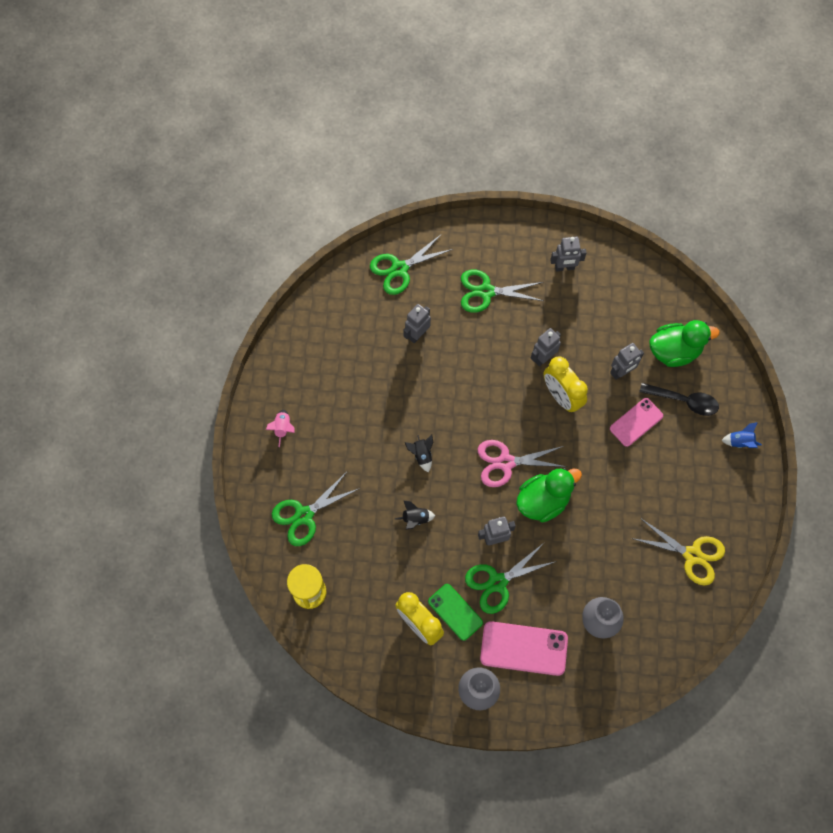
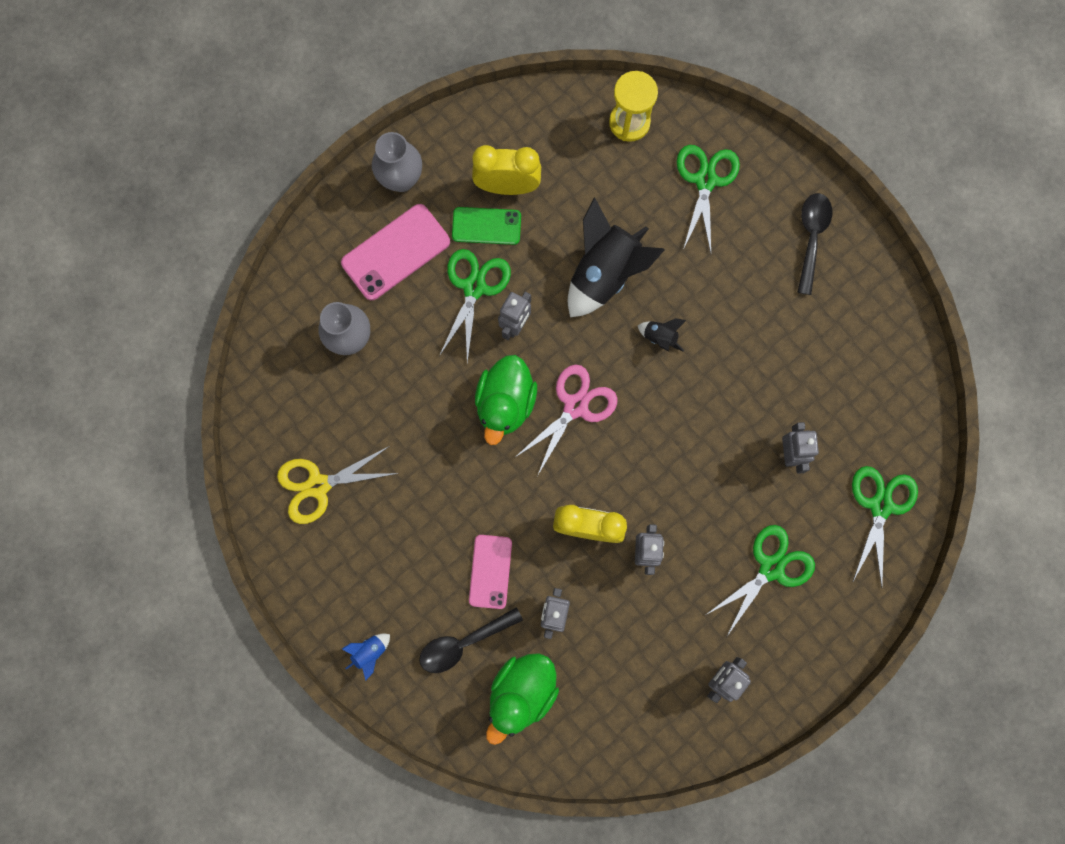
camera: 135 degrees right, 10 degrees up
pink rocket [266,410,294,447] -> black spoon [797,193,832,295]
black rocket [395,500,435,530] -> black rocket [567,197,665,317], size x2.32

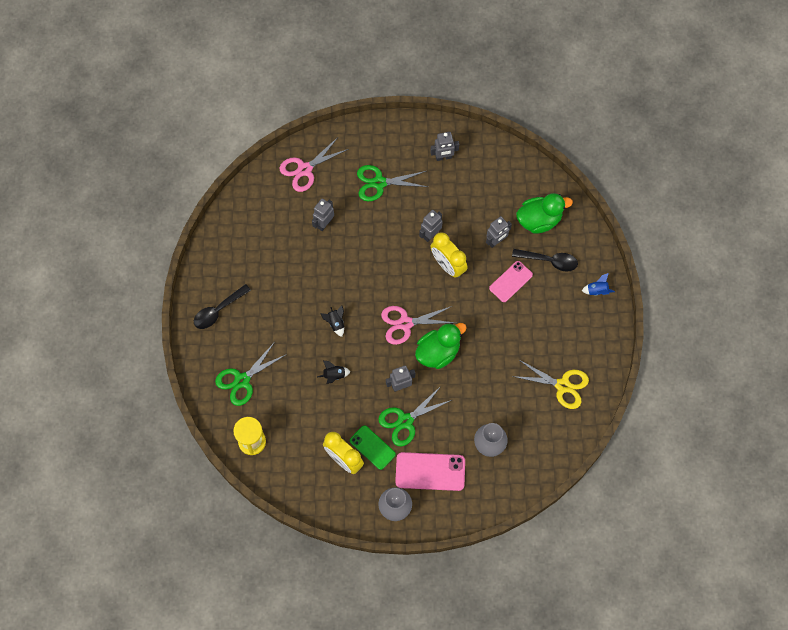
camera: 140 degrees left, 10 degrees down
black rocket [567,197,665,317] -> black rocket [317,361,350,384], size x0.43
green scissors [852,466,918,587] -> pink scissors [279,137,348,192]

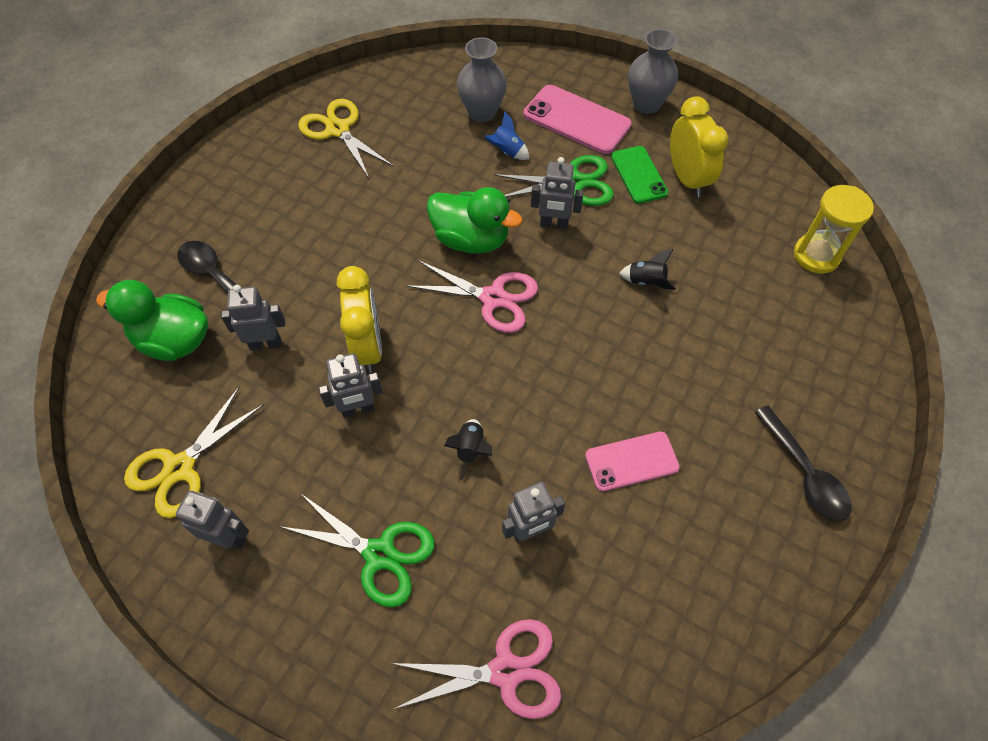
camera: 150 degrees left, 10 degrees down
black spoon [194,284,251,329] -> black spoon turned 75 degrees clockwise [755,406,852,521]
green scissors [215,343,287,406] -> none
black rocket [320,305,344,337] -> black rocket moved to [444,419,492,479]
green duck [415,323,467,369] -> green duck turned 150 degrees counterclockwise [427,187,522,254]
pink phone [489,261,533,302] -> pink phone moved to [585,432,680,492]
blue rocket [582,273,615,296] -> blue rocket moved to [484,111,530,160]
none -> yellow scissors [124,387,264,518]

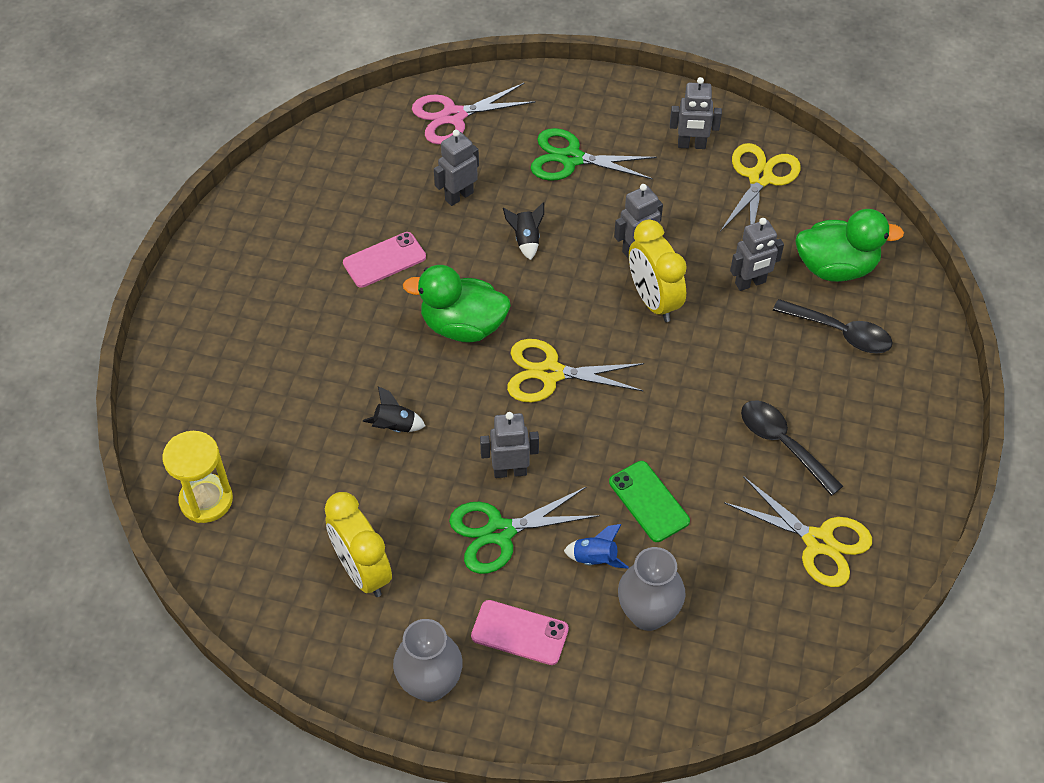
camera: 165 degrees right, 5 degrees down
pink scissors [406,260,538,333] -> yellow scissors [507,339,644,402]
green duck [427,187,522,254] -> green duck moved to [403,265,511,343]
pink phone [524,85,632,154] -> pink phone [471,600,569,665], size x0.66
green phone [611,146,668,204] -> green phone moved to [609,461,690,542]
black spoon [755,406,852,521] -> black spoon moved to [741,400,843,496]

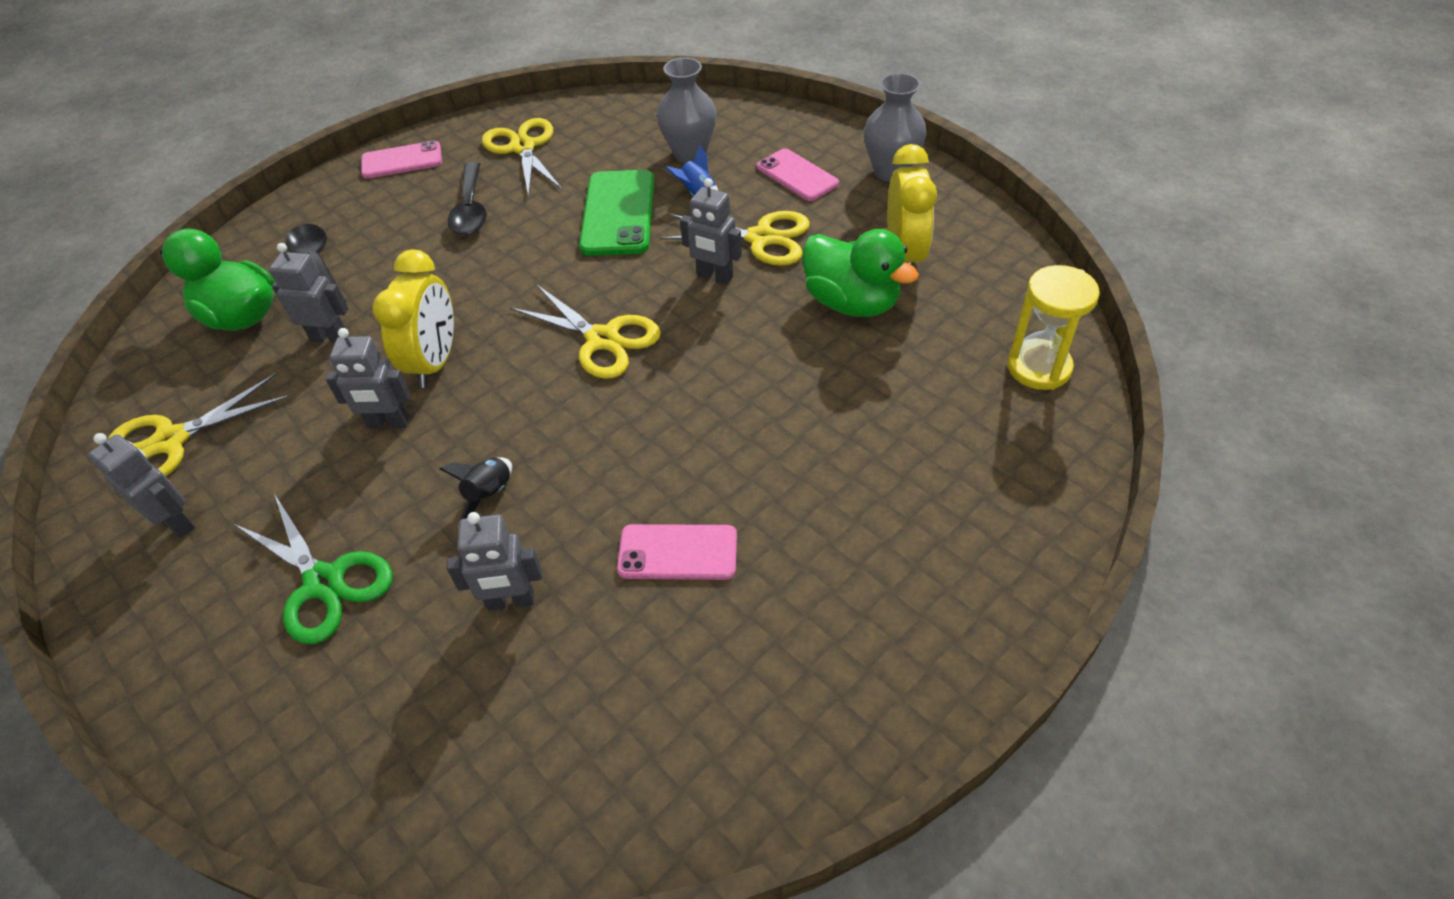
camera: 145 degrees left, 5 degrees down
black rocket [363,386,425,432] -> none
green duck [403,265,511,343] -> green duck moved to [803,229,919,317]
pink scissors [412,83,536,144] -> none
green scissors [449,487,600,574] -> yellow scissors [660,211,810,266]
green phone [609,461,690,542] -> green phone [579,170,654,256], size x1.52
none -> pink phone [361,140,442,179]

